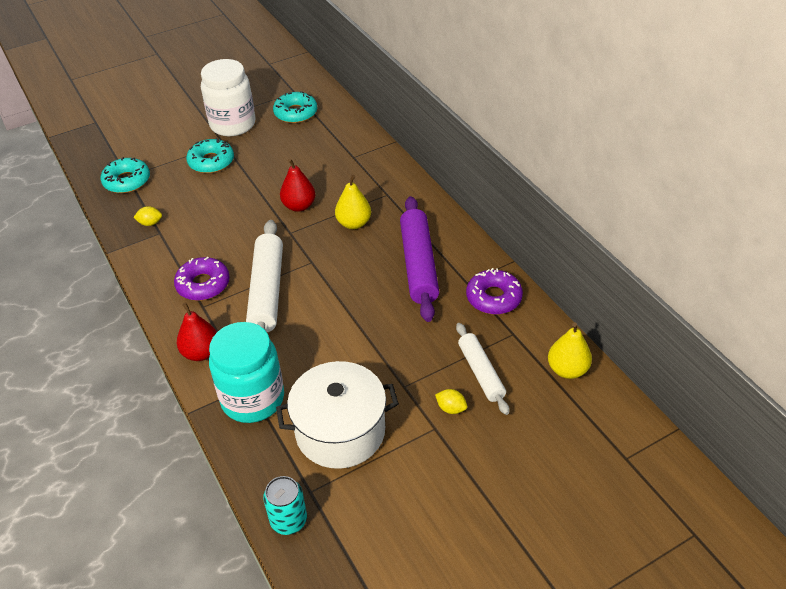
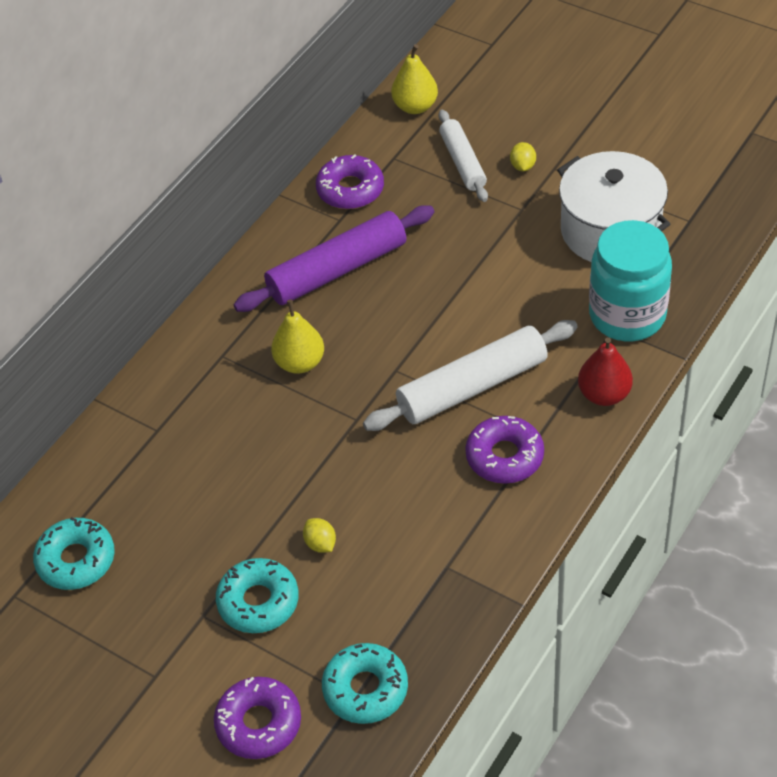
camera: 115 degrees left, 5 degrees up
yellow lemon [133,206,162,226] -> yellow lemon moved to [303,518,336,553]
white jar [201,59,256,136] -> none
turquoise can [263,476,307,535] -> none
red pear [280,158,315,212] -> none
white rolling pin [456,323,509,415] -> white rolling pin turned 60 degrees counterclockwise [439,110,488,202]
none -> purple donut [214,677,301,759]

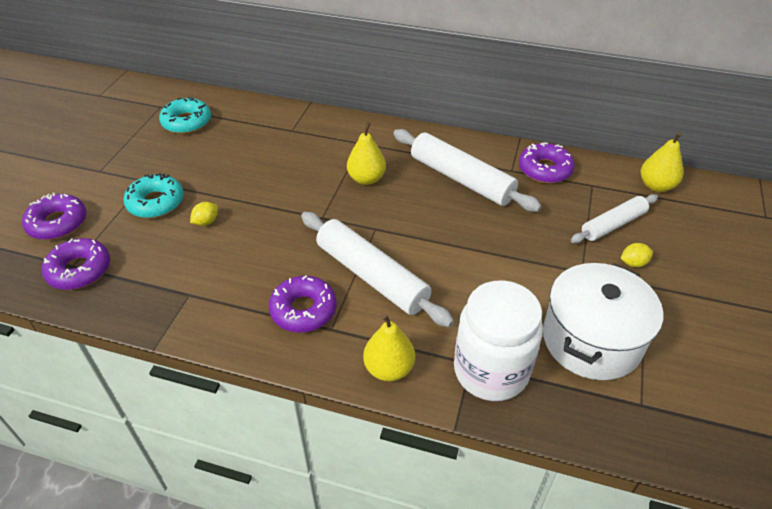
camera: 70 degrees right, 5 degrees down
purple rolling pin [234,205,435,312] -> white rolling pin [393,129,542,212]
turquoise donut [322,643,408,724] -> purple donut [42,238,110,290]
red pear [578,337,633,406] -> yellow pear [363,313,415,381]
turquoise jar [589,220,672,341] -> white jar [454,280,543,401]

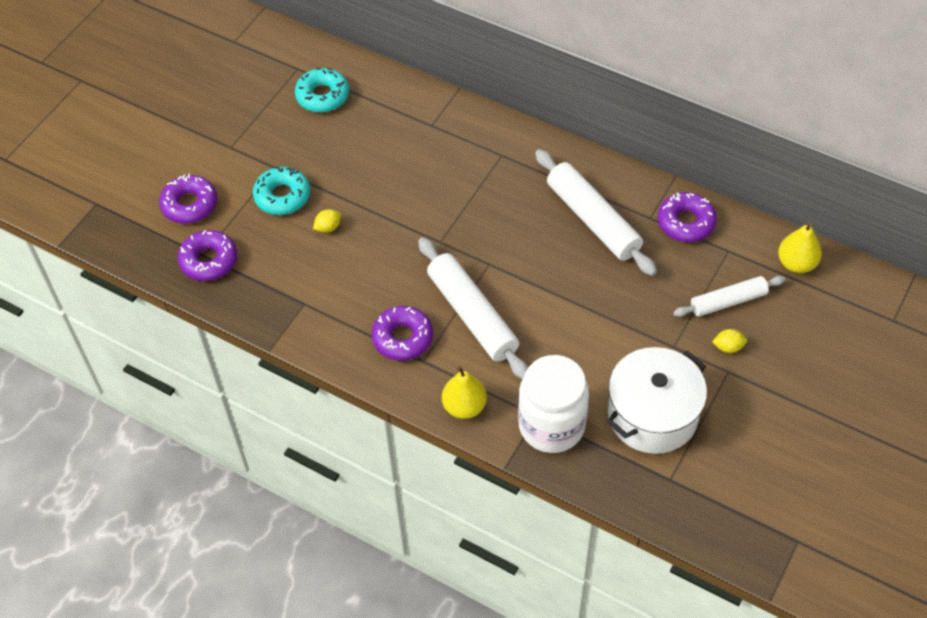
camera: 15 degrees right, 10 degrees up
yellow pear [347,122,386,185] -> none

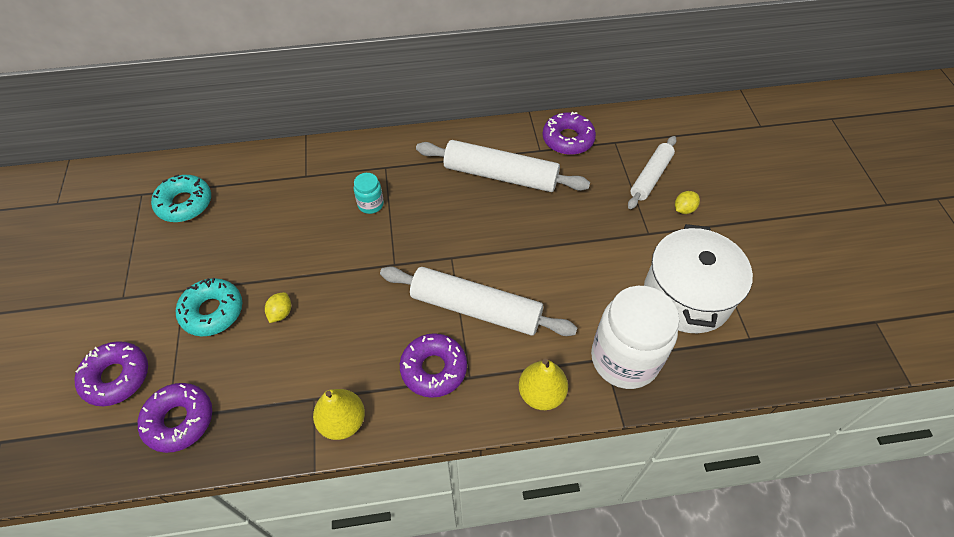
camera: 40 degrees left, 0 degrees up
yellow pear [778,222,822,273] -> yellow pear moved to [313,389,365,440]
none -> turquoise jar [353,173,384,214]

